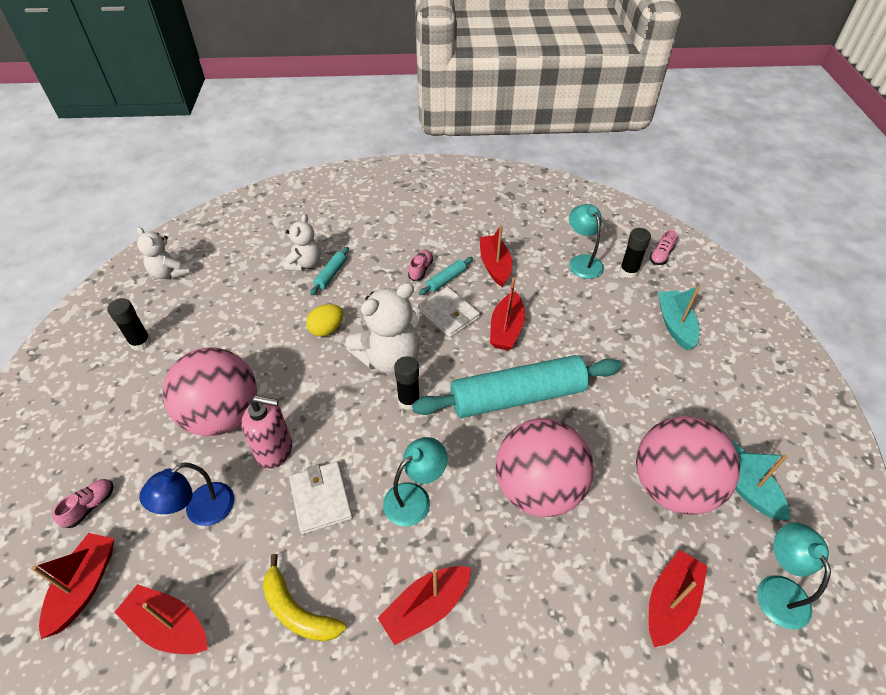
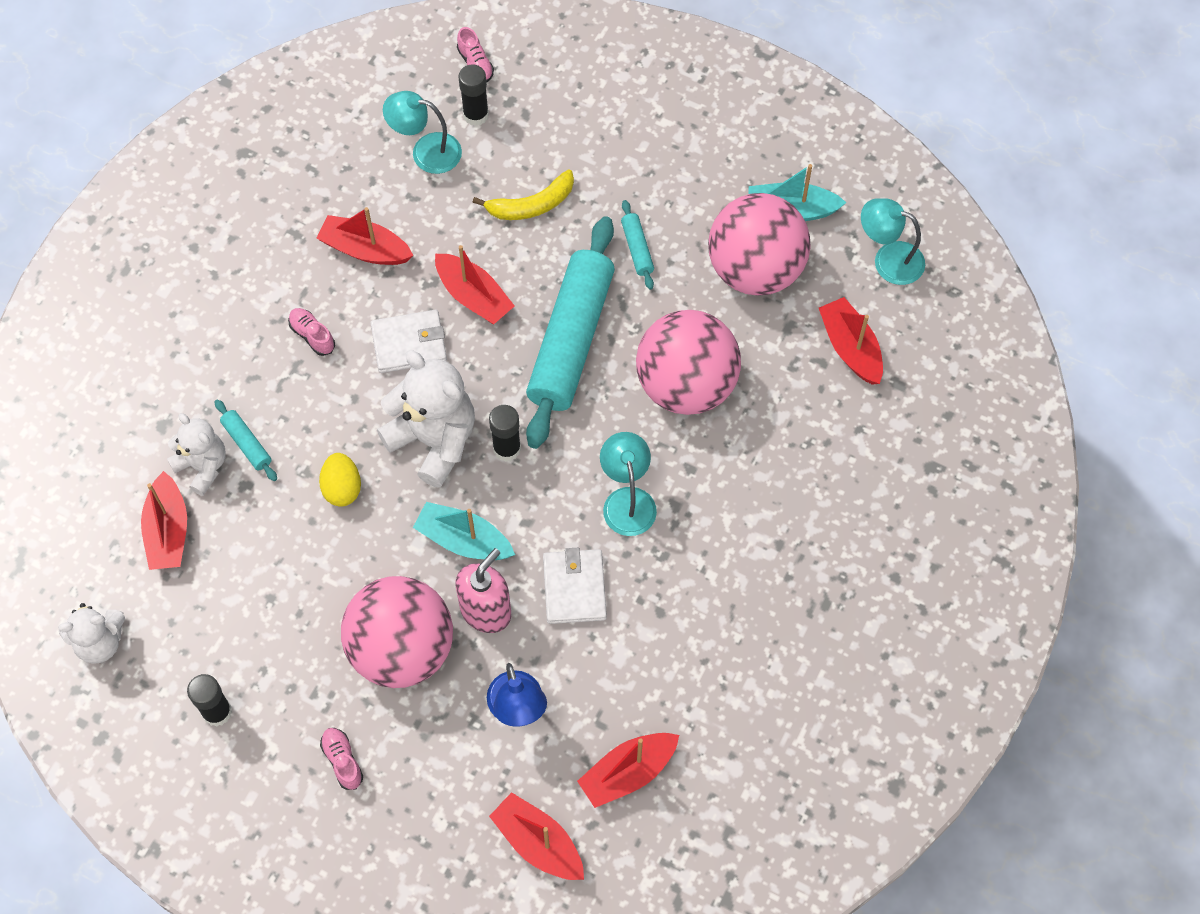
camera: 60 degrees left, 15 degrees up
pink shoe [52,479,113,528] -> pink shoe moved to [320,728,363,790]
yellow banana [263,554,346,641] -> yellow banana moved to [473,169,574,220]
white wallet [289,462,353,534] -> white wallet turned 75 degrees clockwise [543,548,607,624]
white teddy bear [345,282,420,374] -> white teddy bear turned 45 degrees counterclockwise [377,350,475,488]
red boat [378,566,471,645] -> red boat moved to [141,471,187,570]
turquoise rolling pin [419,257,473,295] -> turquoise rolling pin moved to [621,200,654,290]
turquoise boat [658,286,700,350] -> turquoise boat moved to [413,502,515,560]

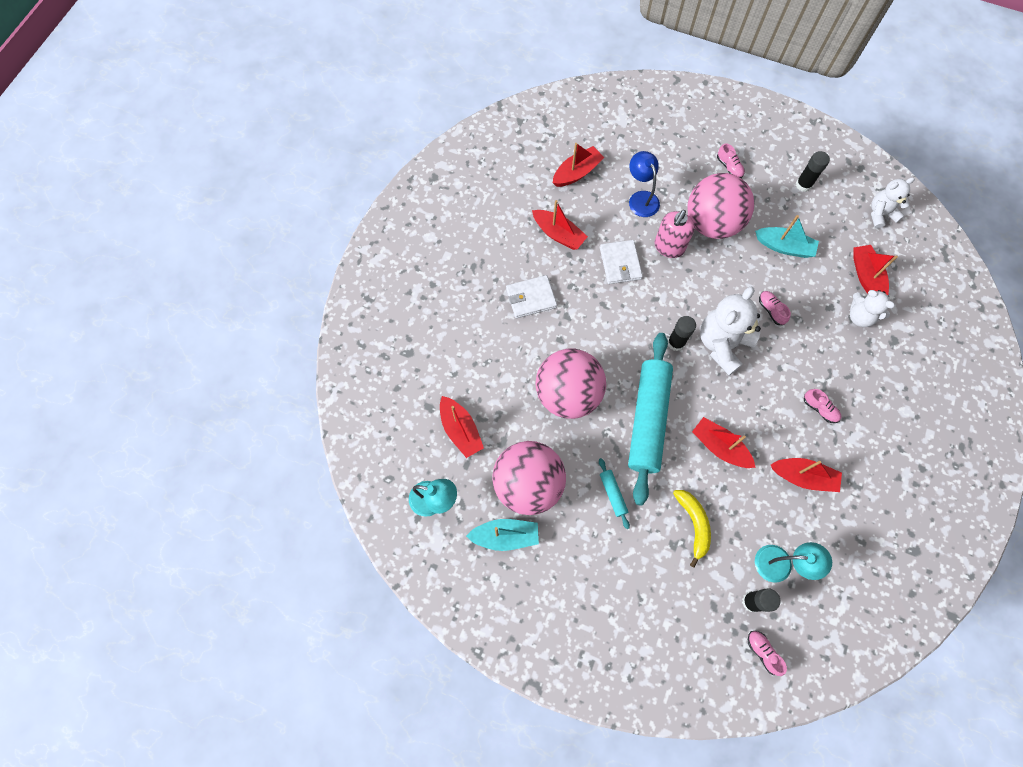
camera: 175 degrees right, 5 degrees up
turquoise rolling pin [215,399,277,481] -> none
yellow egg [319,453,361,507] -> pink shoe [759,291,791,325]
white wallet [370,310,447,373] -> white wallet moved to [506,275,557,318]
white teddy bear [377,350,475,488] -> white teddy bear turned 90 degrees clockwise [700,286,761,376]
turquoise boat [413,502,515,560] -> turquoise boat moved to [755,215,819,258]
yellow banana [473,169,574,220] -> yellow banana turned 105 degrees clockwise [673,490,711,567]
red boat [489,792,584,880] -> red boat moved to [532,200,588,250]
turquoise lamp [600,432,657,536] -> none

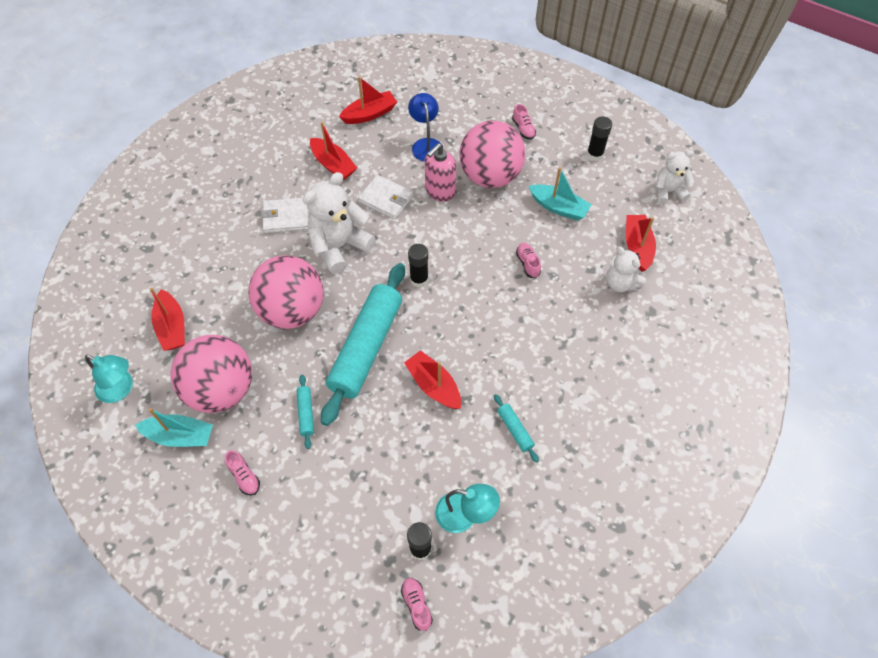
camera: 10 degrees right, 10 degrees down
white wallet [600,240,643,284] -> white wallet turned 60 degrees counterclockwise [358,175,413,219]
yellow banana [673,490,711,567] -> none
white teddy bear [700,286,761,376] -> white teddy bear moved to [303,172,375,274]
red boat [771,458,842,492] -> turquoise rolling pin [494,394,539,463]
pink shoe [804,389,841,423] -> pink shoe moved to [225,450,260,495]

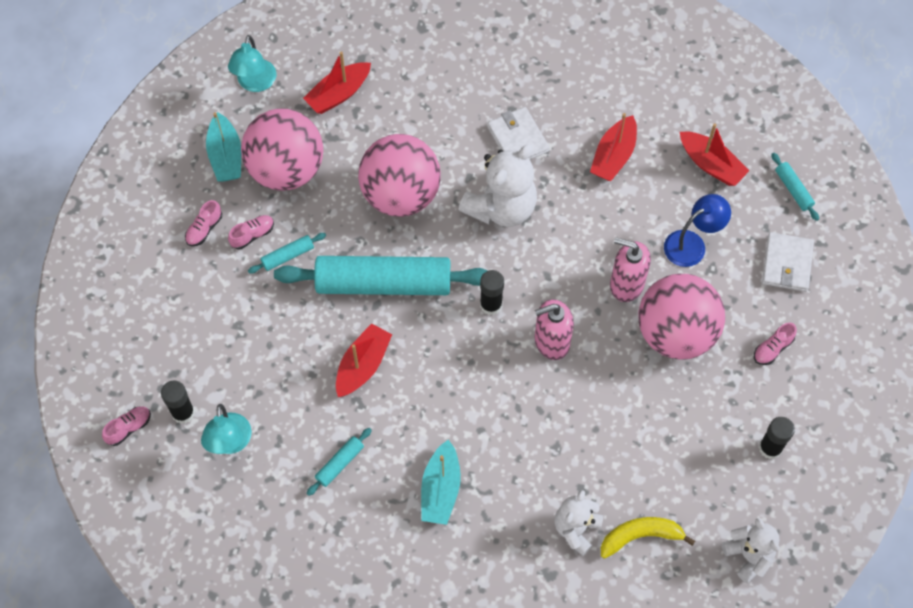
camera: 70 degrees right, 5 degrees up
white teddy bear [303,172,375,274] -> white teddy bear turned 105 degrees clockwise [459,144,537,227]
white wallet [358,175,413,219] -> white wallet moved to [762,232,814,292]
pink shoe [516,243,541,278] -> pink shoe moved to [228,215,274,249]
turquoise boat [529,167,592,221] -> turquoise boat moved to [421,440,461,525]
red boat [626,215,656,272] -> yellow banana [601,517,695,559]
none -> pink soap dispenser [535,299,574,360]
none -> turquoise rolling pin [771,153,819,221]

